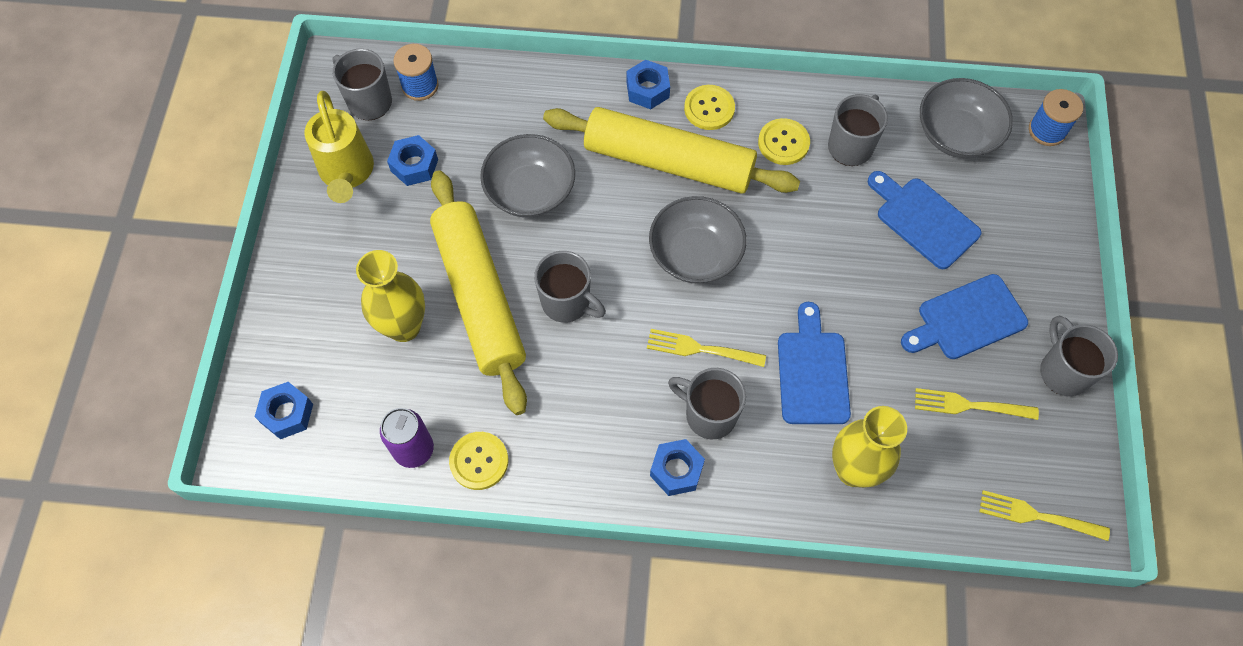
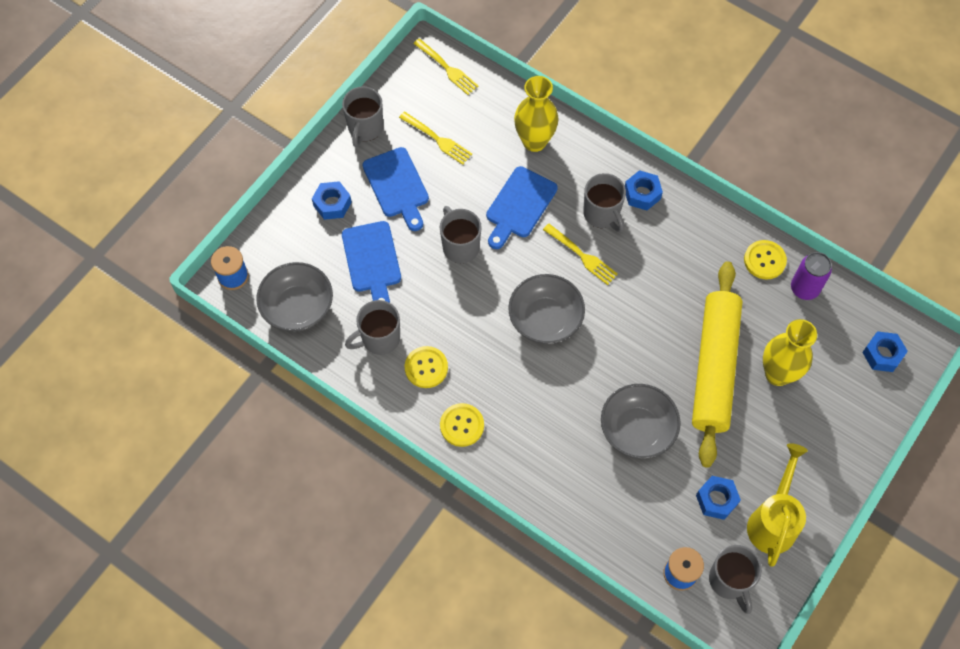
camera: 150 degrees left, 0 degrees up
grey mug [534,251,606,323] -> grey mug moved to [440,206,482,264]
yellow rolling pin [543,107,800,194] -> none
blue nut [627,60,670,109] -> blue nut moved to [312,181,352,220]
blue cutting board [901,274,1028,359] -> blue cutting board turned 60 degrees clockwise [363,147,429,231]

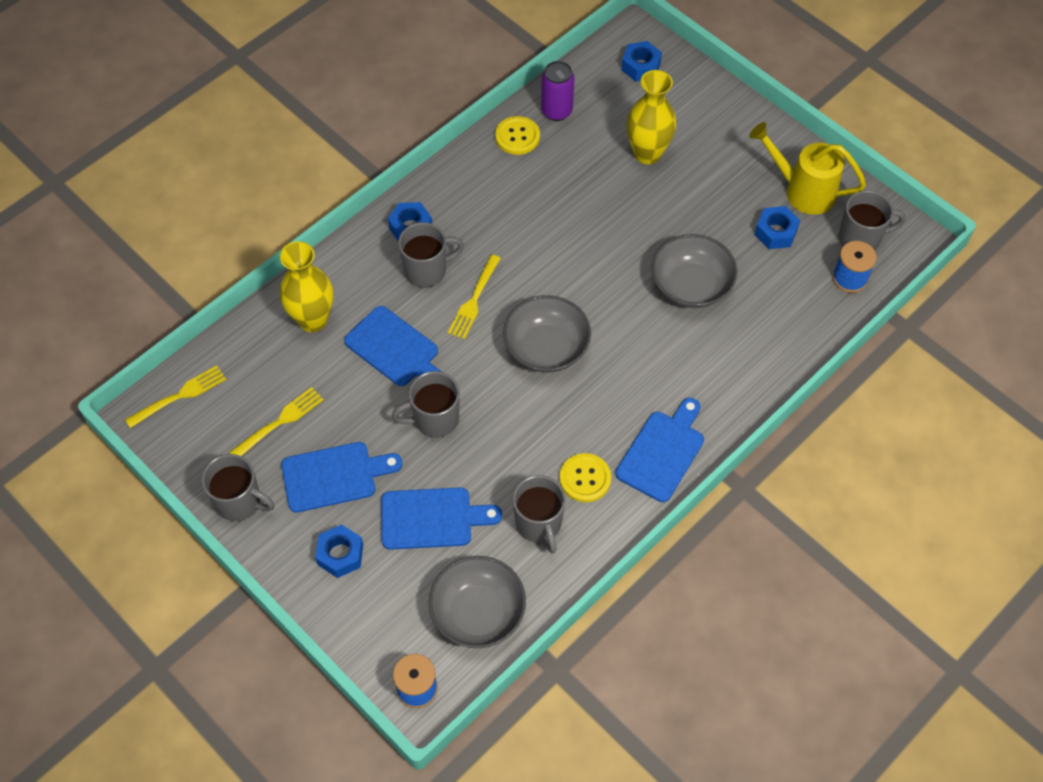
camera: 80 degrees left, 5 degrees down
yellow button [440,403,484,447] -> blue cutting board [616,398,704,502]
yellow fork [543,223,618,285] -> yellow fork turned 150 degrees clockwise [448,254,501,339]
yellow rolling pin [692,261,743,468] -> none

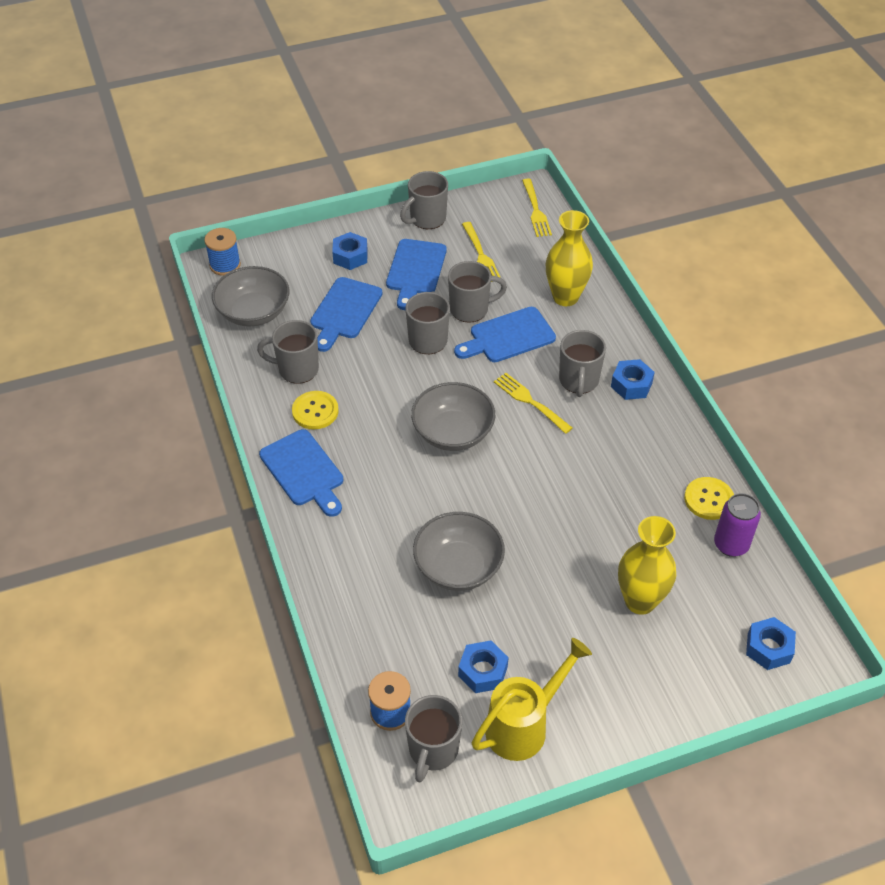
camera: 115 degrees right, 10 degrees down
none -> grey mug [448,261,507,323]

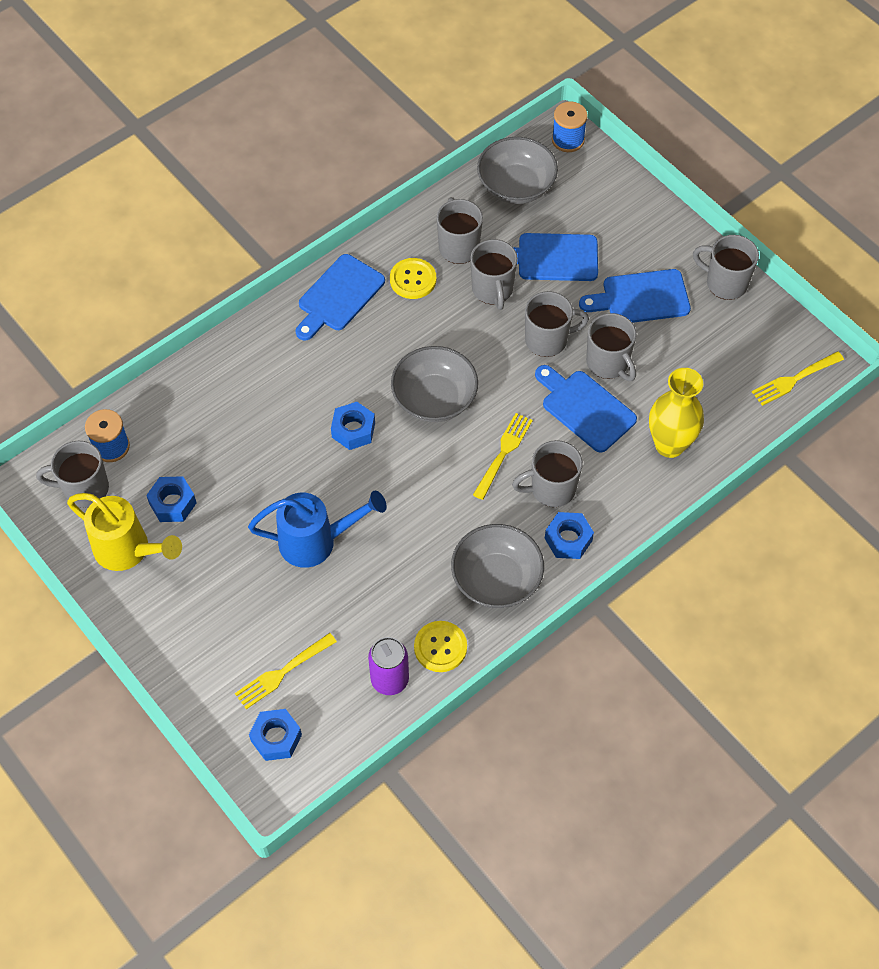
camera: 70 degrees right, 10 degrees up
blue nut [332,232,368,270] -> blue nut moved to [331,402,375,450]
grey bowl [413,512,505,591] -> grey bowl moved to [451,524,544,608]
yellow fork [462,222,501,282] -> yellow fork moved to [235,633,337,709]
yellow vase [618,516,676,615] -> none
none -> blue watering can [248,491,387,568]
none -> grey mug [470,239,518,310]

